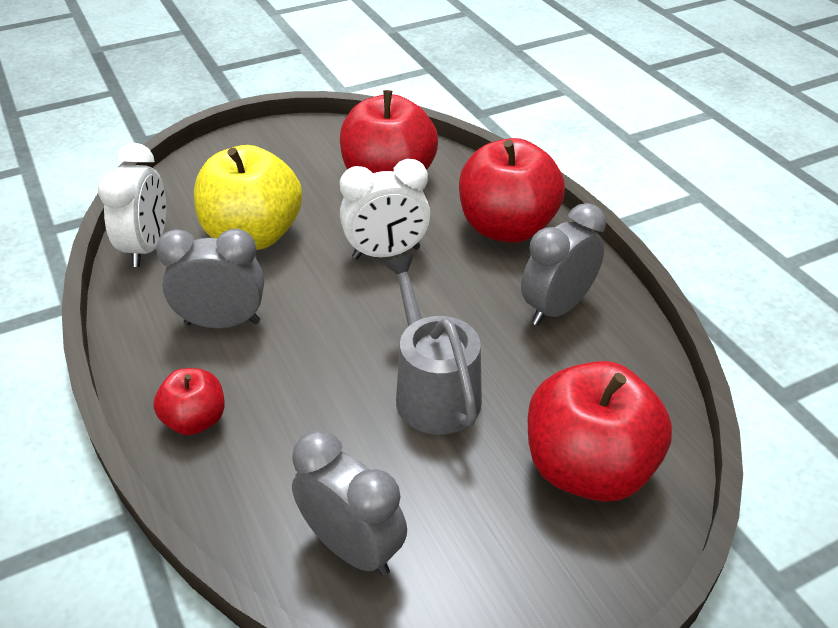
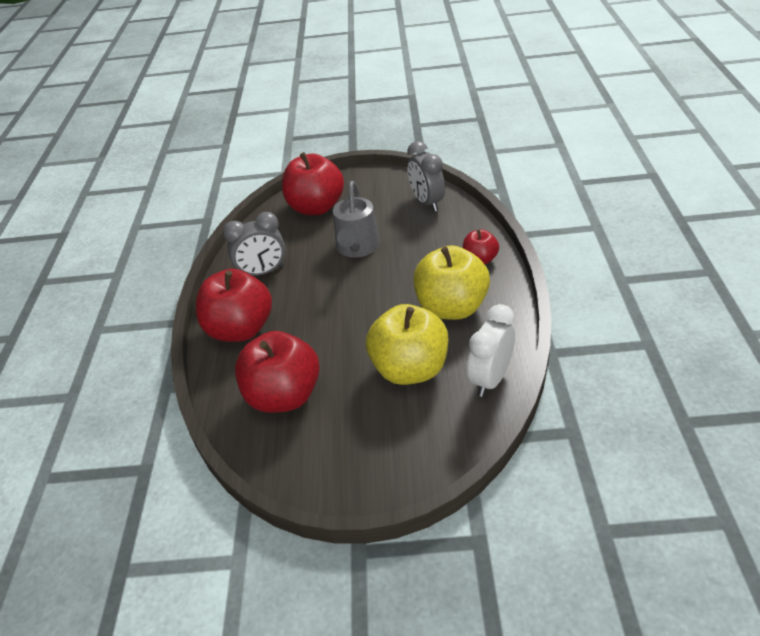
camera: 150 degrees left, 0 degrees up
grey clock [156,229,264,328] -> yellow apple [413,245,490,320]
white clock [340,159,430,259] -> none

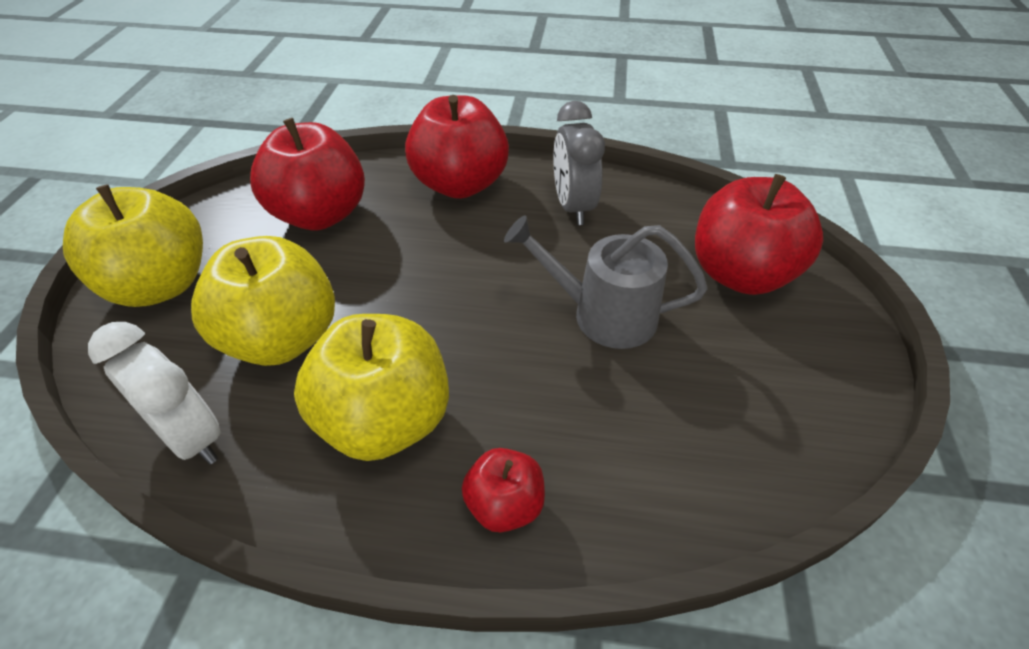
camera: 95 degrees right, 5 degrees up
grey clock [407,141,445,212] -> none
none -> yellow apple [63,184,203,307]

